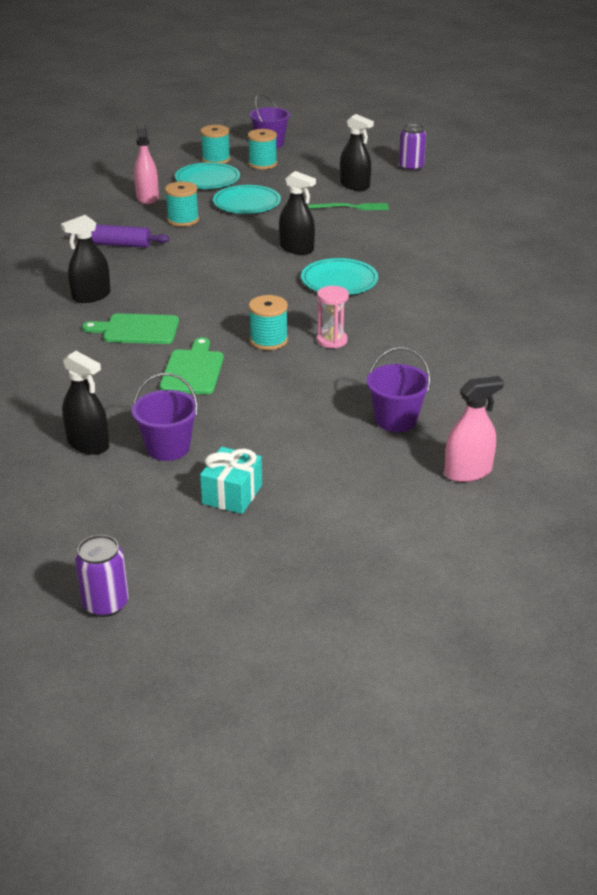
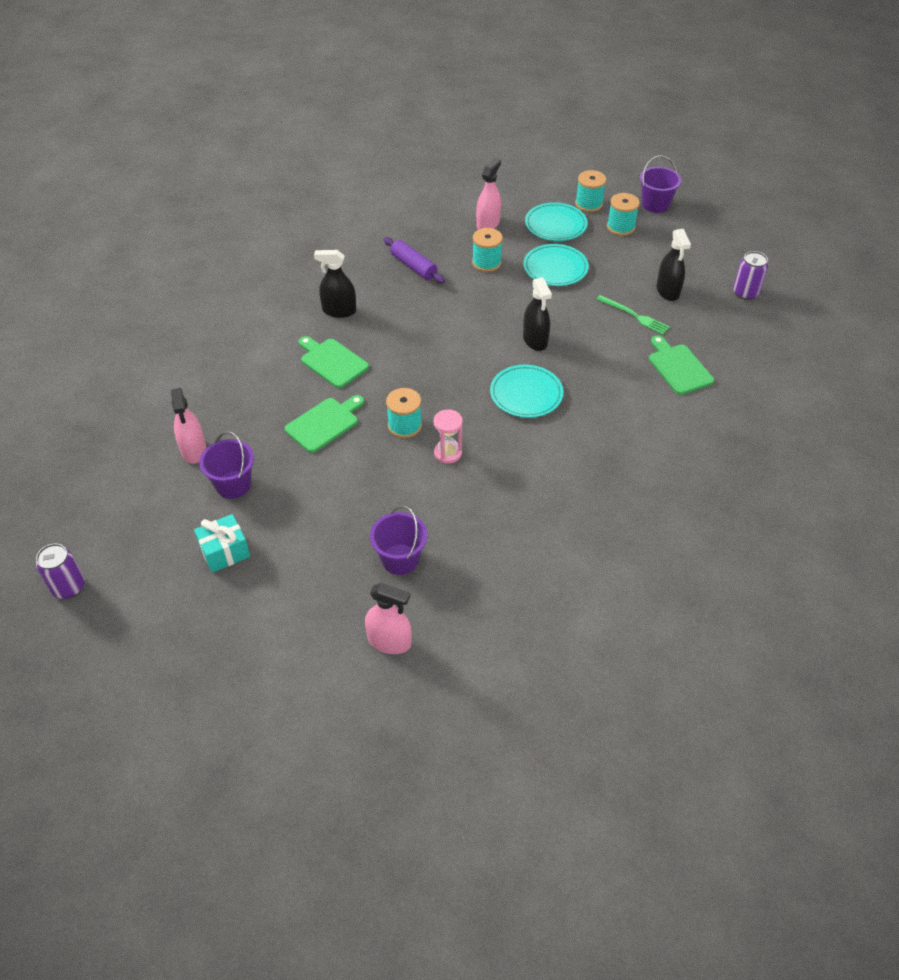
camera: 40 degrees right, 15 degrees up
black spray bottle [62,351,109,455] -> pink spray bottle [171,388,206,464]
none -> green cutting board [649,335,714,395]

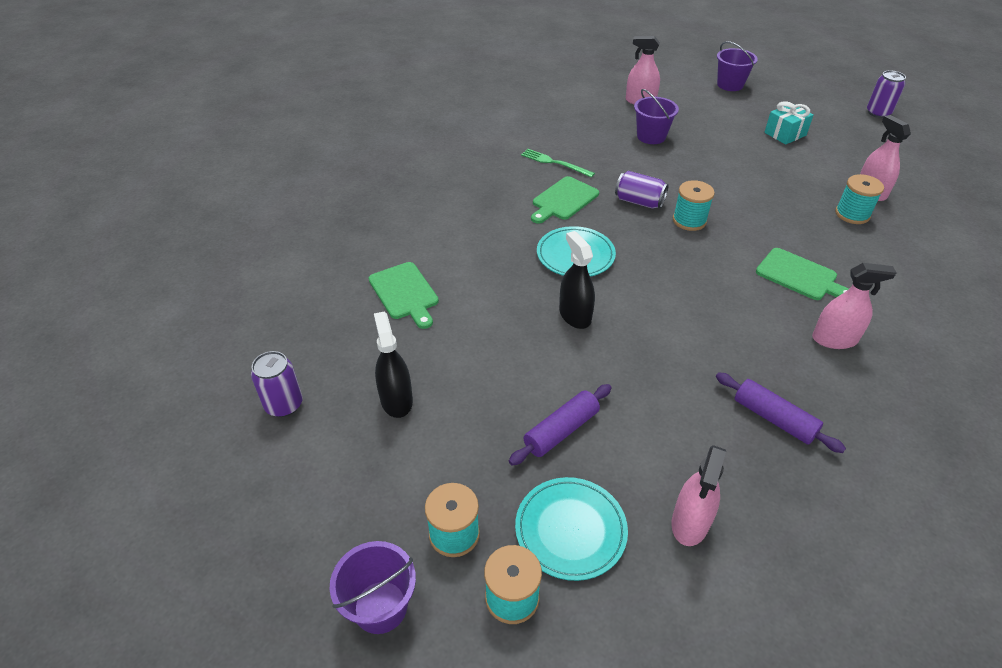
camera: 175 degrees right, 5 degrees down
purple bucket [199,431,254,499] -> purple bucket moved to [717,41,758,91]
green cutting board [285,395,364,453] -> green cutting board moved to [531,176,599,224]
black spray bottle [314,250,356,318] -> pink spray bottle [812,263,897,349]
pink hourglass [433,409,463,464] -> purple can [615,171,669,209]
turquoise spool [472,228,503,272] -> turquoise spool moved to [835,174,884,224]
turquoise plate [523,244,589,286] -> purple rolling pin [509,384,612,466]
green fork [596,295,670,335] -> green fork moved to [521,149,595,178]

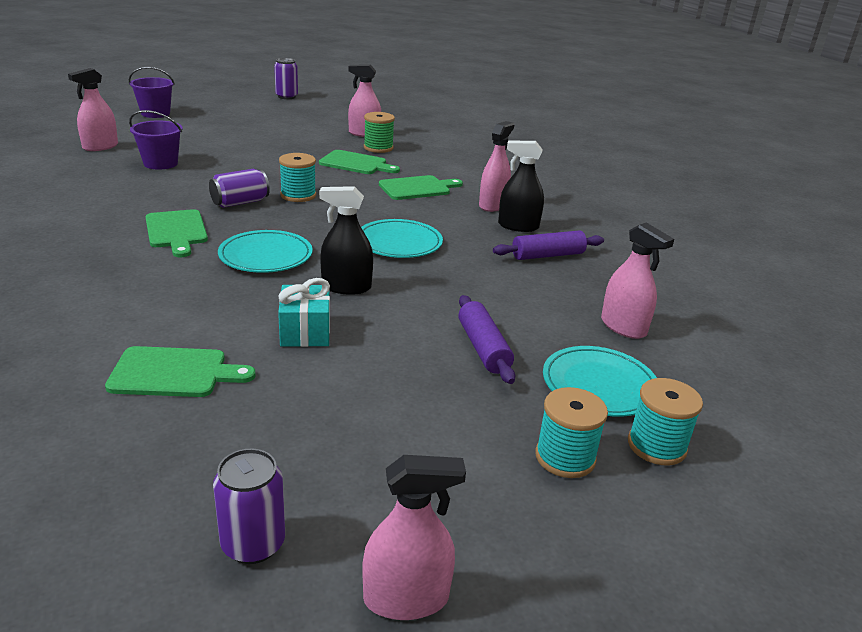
camera: 65 degrees left, 15 degrees down
purple bucket [329,541,416,634] -> none
black spray bottle [374,311,413,418] -> black spray bottle moved to [498,140,544,232]
green fork [521,149,595,178] -> none
turquoise gift [764,101,814,145] -> turquoise gift moved to [278,278,330,347]
turquoise spool [835,174,884,224] -> green spool [364,112,395,153]
none -> green cutting board [319,150,400,174]
none -> turquoise plate [361,219,443,258]
none -> pink spray bottle [362,455,466,620]

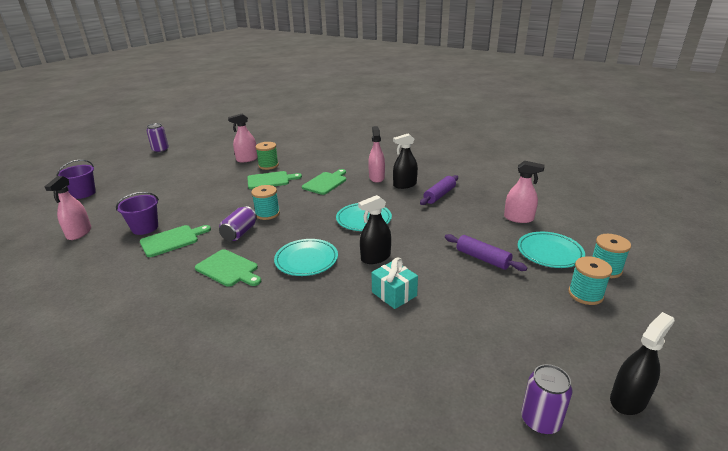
camera: 30 degrees left, 0 degrees up
green cutting board [105,346,256,397] -> green cutting board moved to [140,225,211,257]
pink spray bottle [362,455,466,620] -> black spray bottle [610,312,675,415]

